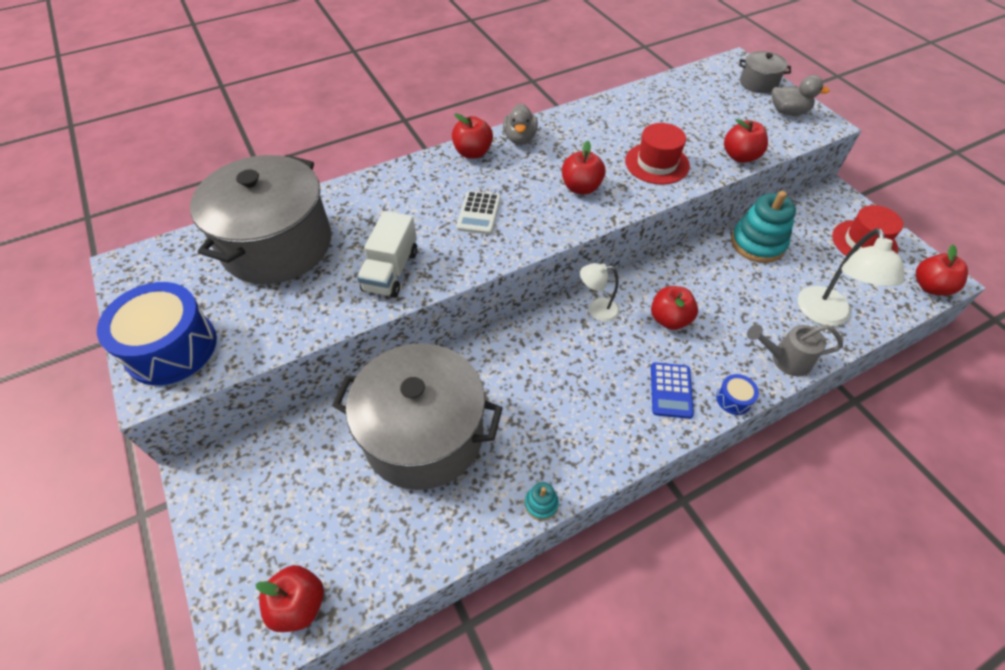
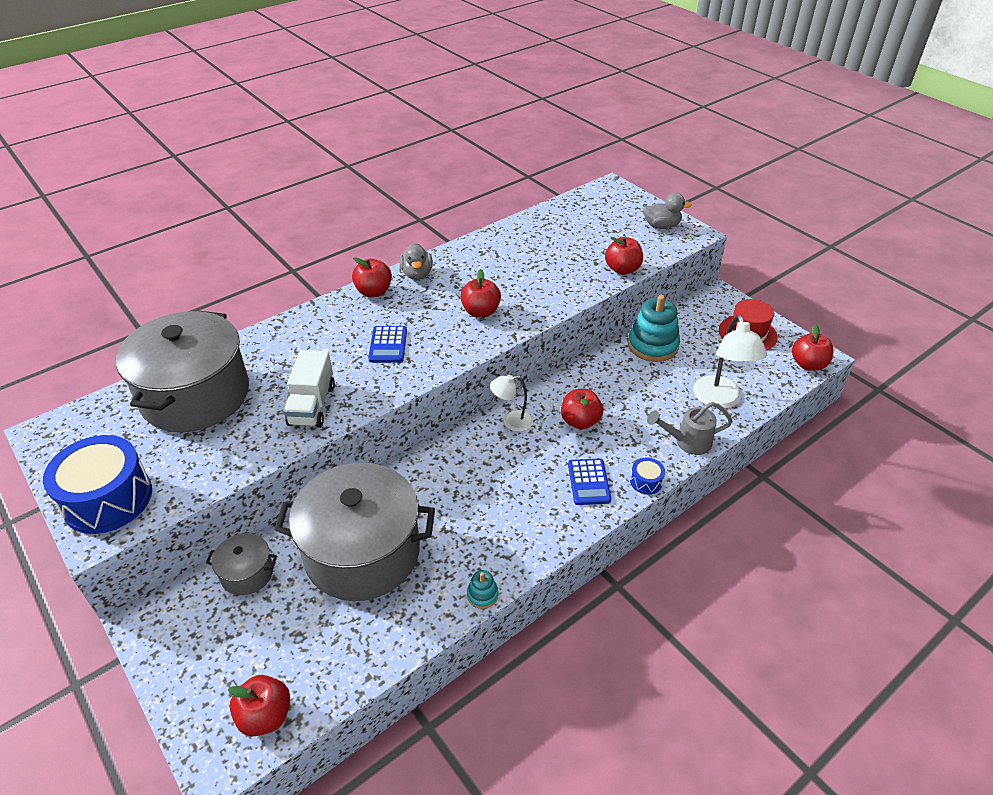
camera: 10 degrees left, 10 degrees down
white calculator [456,191,501,235] -> blue calculator [368,326,407,363]
red hat [625,123,690,185] -> none
grey pot [739,51,791,93] -> grey pot moved to [206,533,277,595]

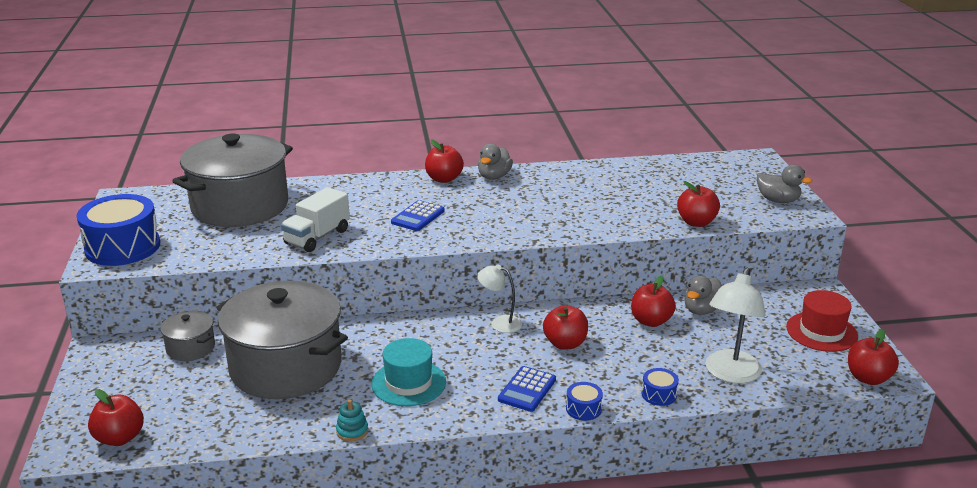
camera: 30 degrees right, 15 degrees down
red apple [460,269,501,318] -> red apple moved to [631,275,676,327]
turquoise stacking toy [628,295,680,362] -> grey duck [685,275,722,315]
grey watering can [647,402,733,455] -> blue drum [642,368,679,406]
none -> turquoise hat [371,338,446,406]

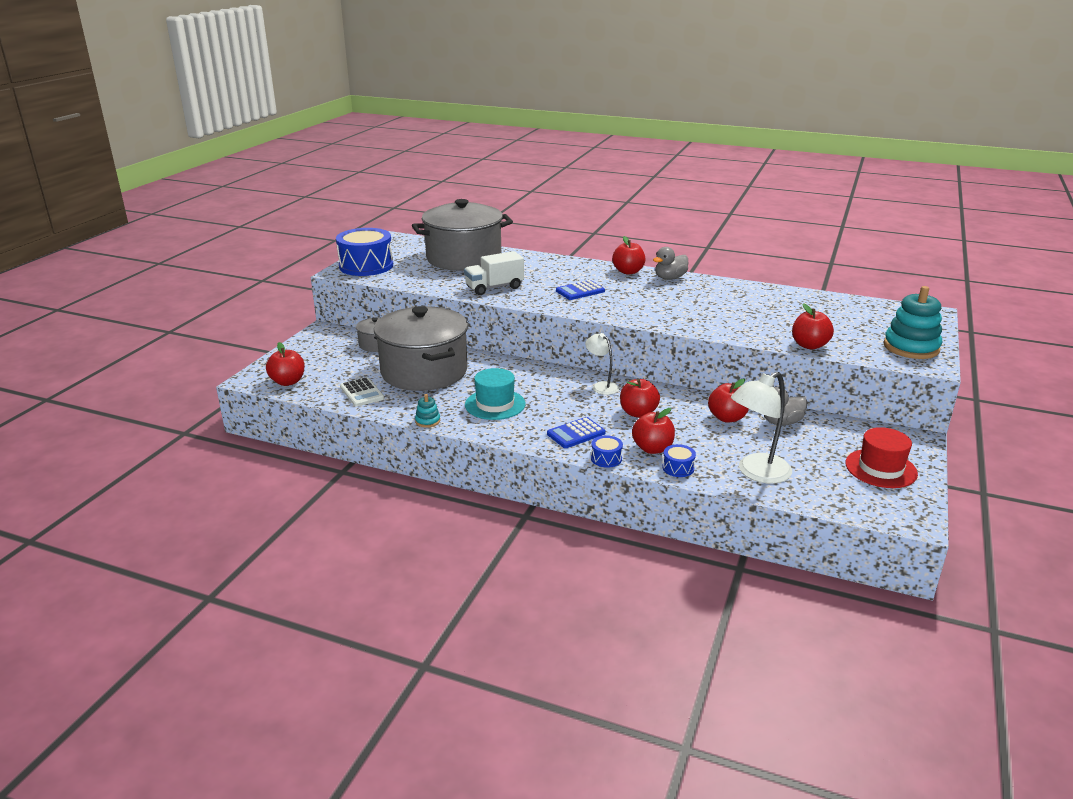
camera: 30 degrees right, 0 degrees up
grey duck [757,164,812,203] -> turquoise stacking toy [883,286,942,359]
red apple [848,329,899,385] -> red apple moved to [632,408,675,454]
none -> white calculator [340,377,384,407]

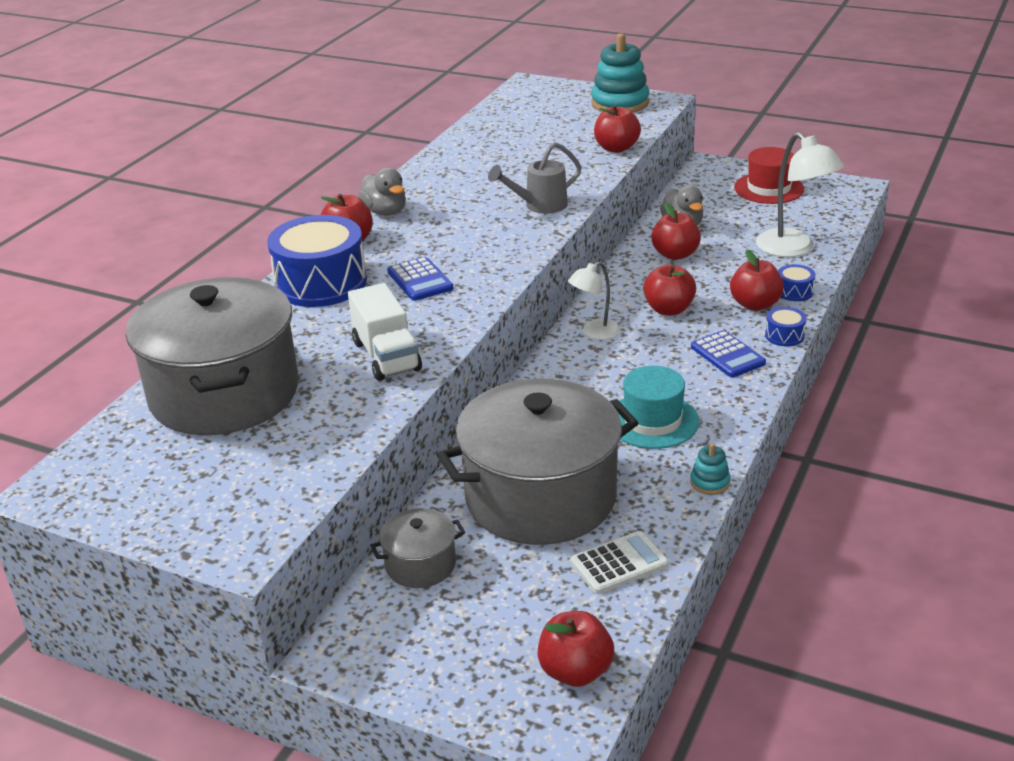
camera: 85 degrees left, 5 degrees up
blue drum [336,228,393,276] -> blue drum moved to [267,215,367,307]
none -> grey watering can [488,142,582,214]

